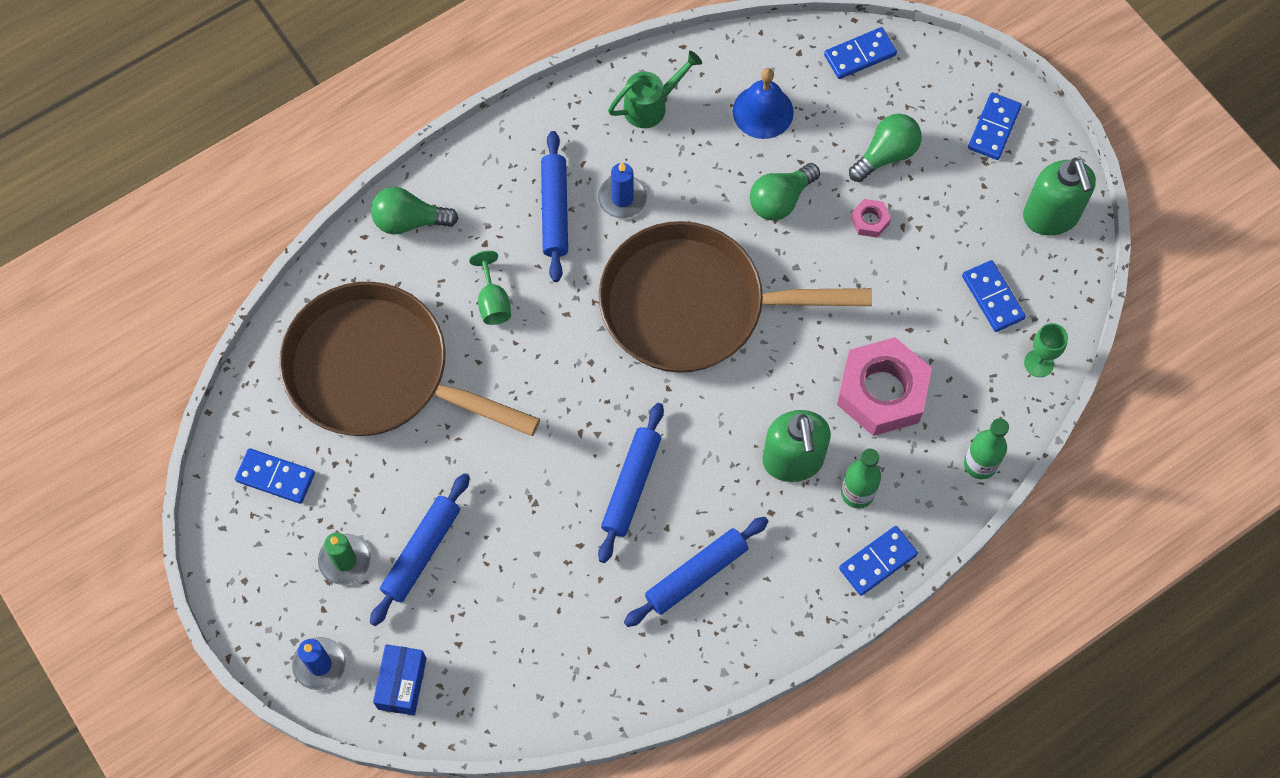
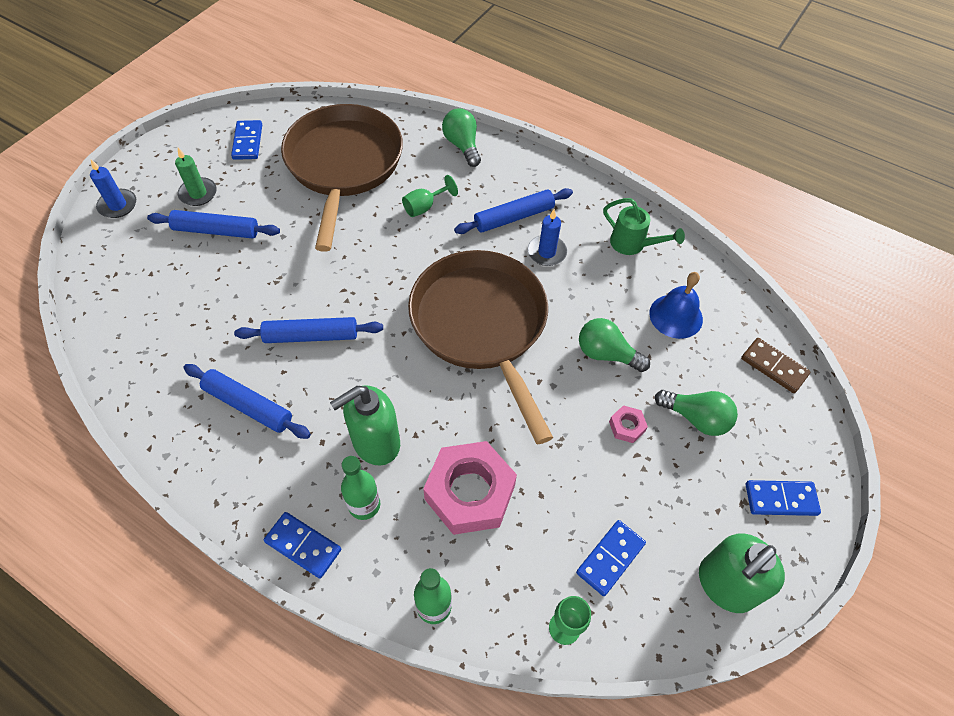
camera: 65 degrees right, 10 degrees down
blue box [373,644,427,715] -> none
blue domino [824,27,897,79] -> brown domino [741,338,810,393]

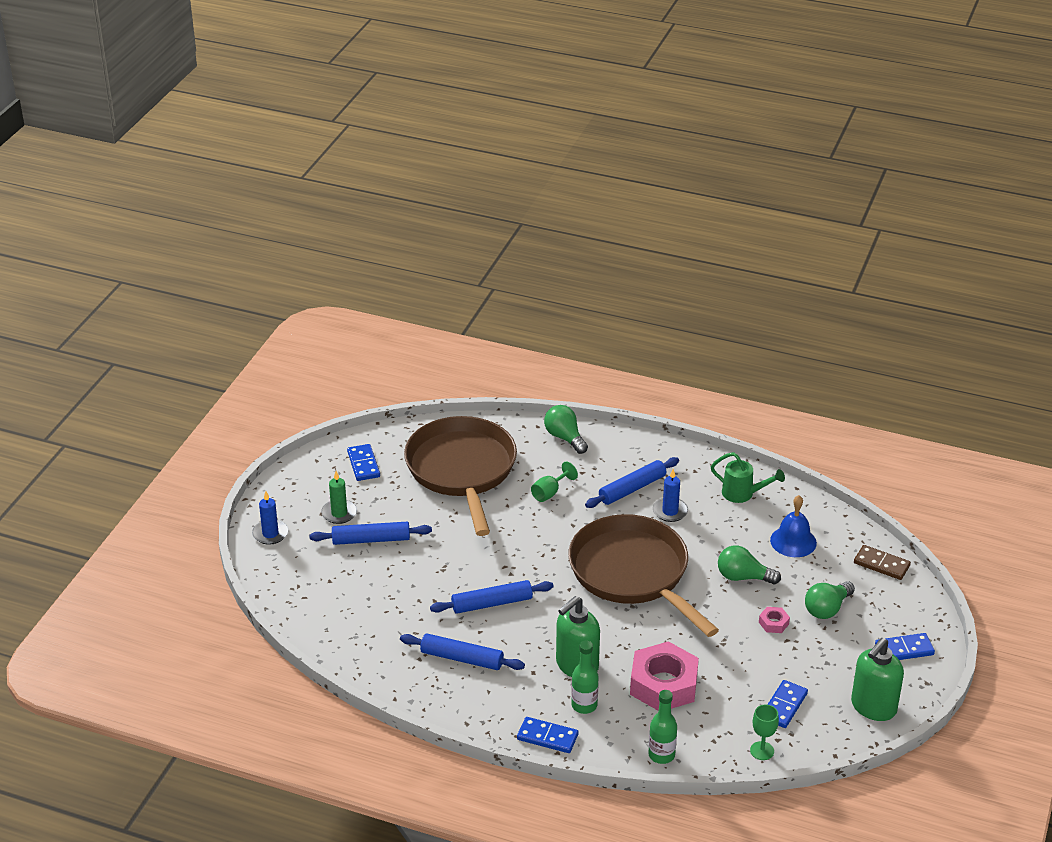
camera: 10 degrees left, 20 degrees down
green light bulb [655,390,738,436] -> green light bulb turned 120 degrees clockwise [805,581,855,619]

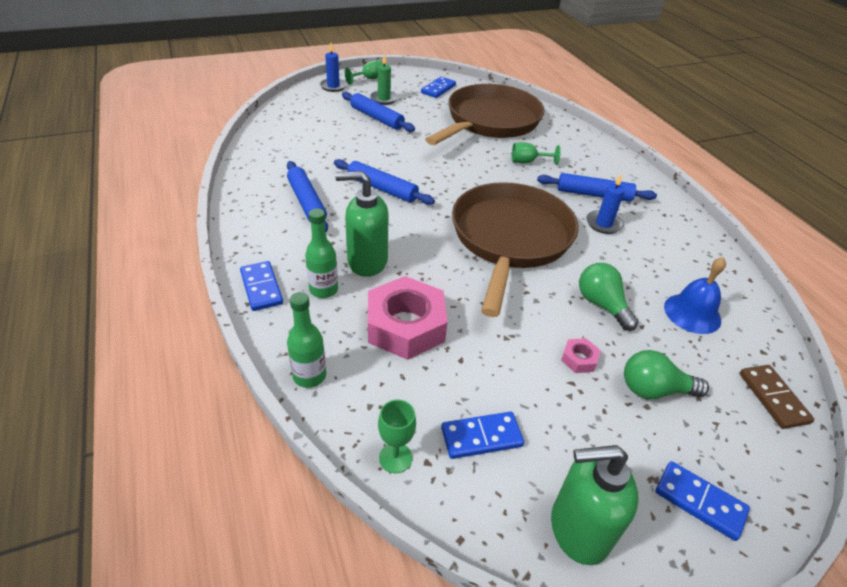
camera: 45 degrees right, 5 degrees up
green light bulb [544,405,588,454] -> none
green watering can [711,452,785,503] -> none
none -> green goblet [344,60,383,85]

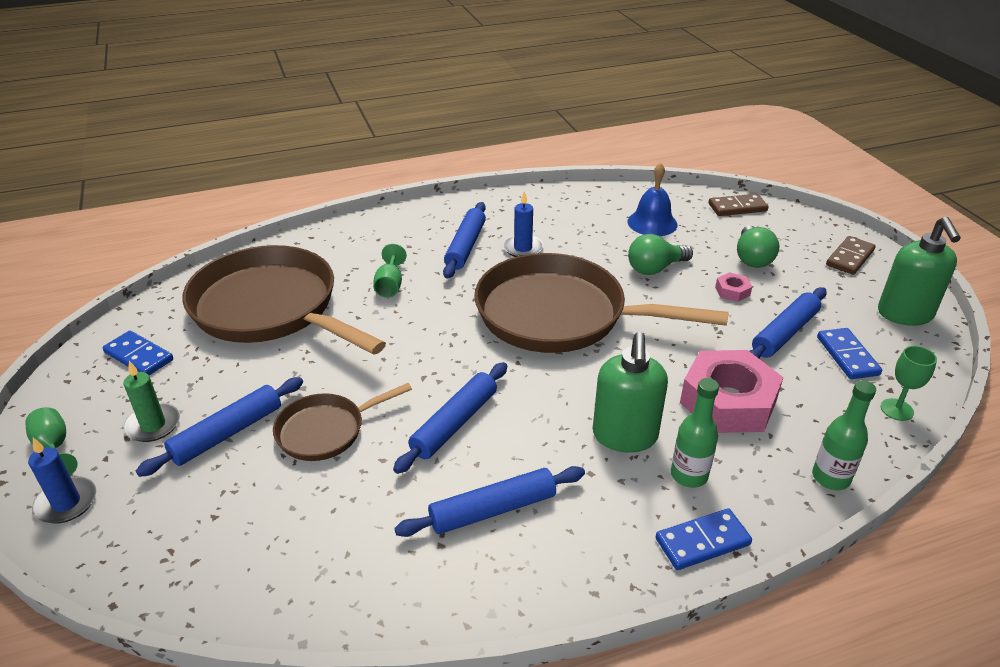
camera: 85 degrees left, 5 degrees down
blue domino [655,461,750,541] -> brown domino [826,236,876,275]
none -> brown pan [273,383,412,461]
none -> blue rolling pin [750,287,827,359]

